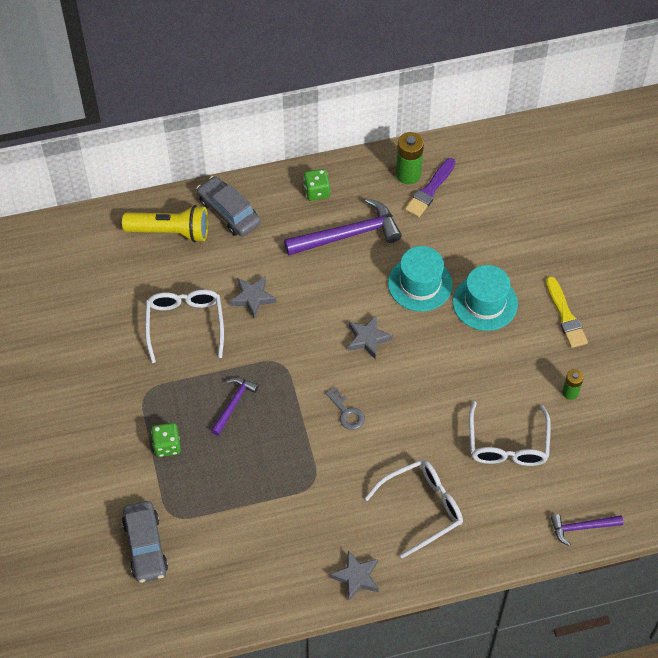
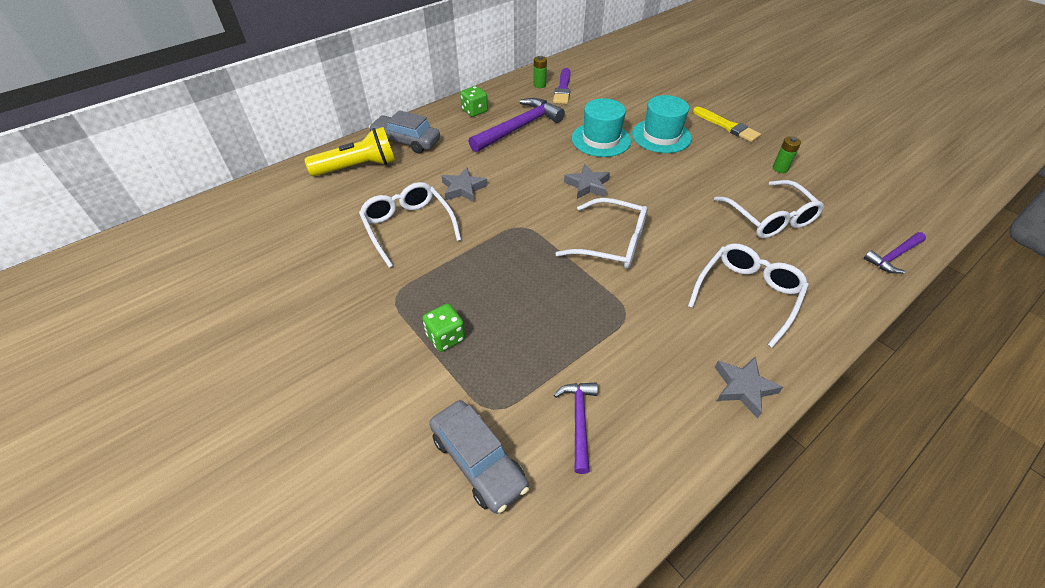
camera: 25 degrees left, 10 degrees down
purple hammer [211,377,259,436] -> purple hammer moved to [554,383,598,474]
grey key [325,386,365,430] -> white glasses [555,198,648,269]
green battery [396,132,424,184] -> green battery [533,56,547,88], size x0.60

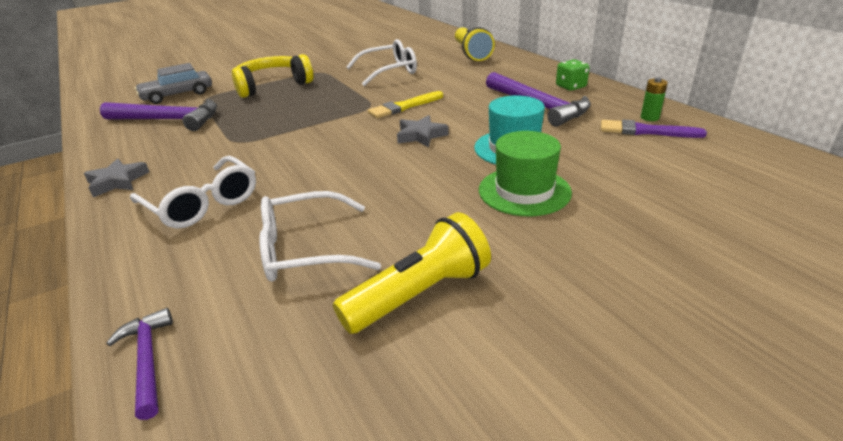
camera: 100 degrees right, 15 degrees down
grey car [369,110,440,153] -> none
green dice [422,304,465,352] -> yellow headphones [232,54,313,98]
grey star [442,167,488,202] -> none
purple hammer [554,383,598,474] -> purple hammer [100,99,217,131], size x1.81
white glasses [555,198,648,269] -> none
turquoise hat [632,95,692,153] -> green hat [479,131,572,216]
yellow brush [693,107,761,142] -> yellow brush moved to [368,91,443,118]
green battery [773,136,801,173] -> yellow flashlight [333,212,491,334]

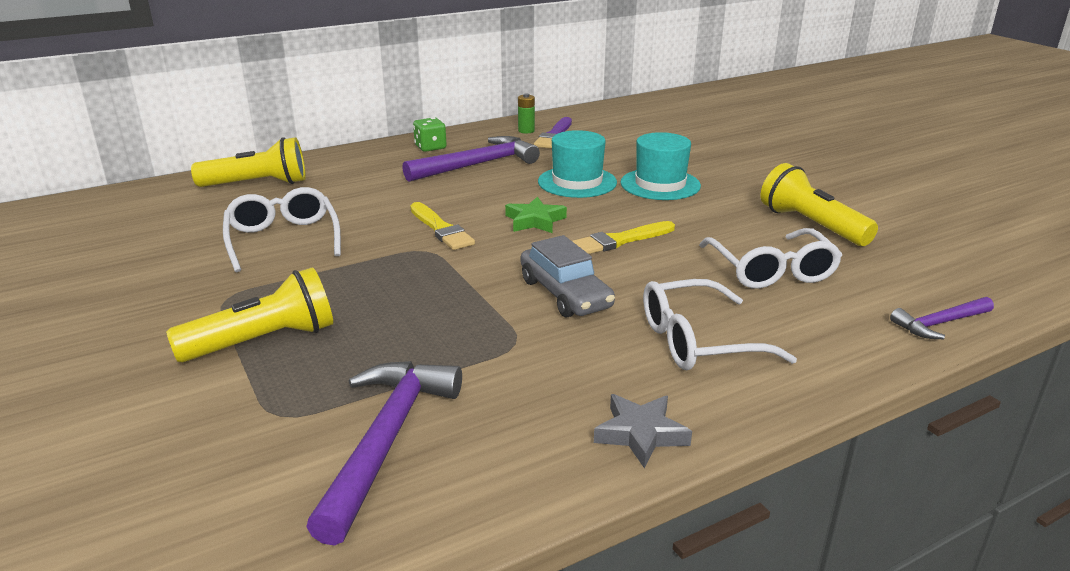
camera: 90 degrees left, 5 degrees down
white glasses [130,156,256,229] -> white glasses turned 150 degrees counterclockwise [643,279,797,370]
grey car [134,63,212,104] -> grey car moved to [521,235,615,318]
yellow headphones [232,54,313,98] -> yellow flashlight [166,267,333,362]
grey star [397,115,449,147] -> green star [505,197,567,233]
green hat [479,131,572,216] -> turquoise hat [621,132,701,200]
none -> yellow brush [572,221,675,254]

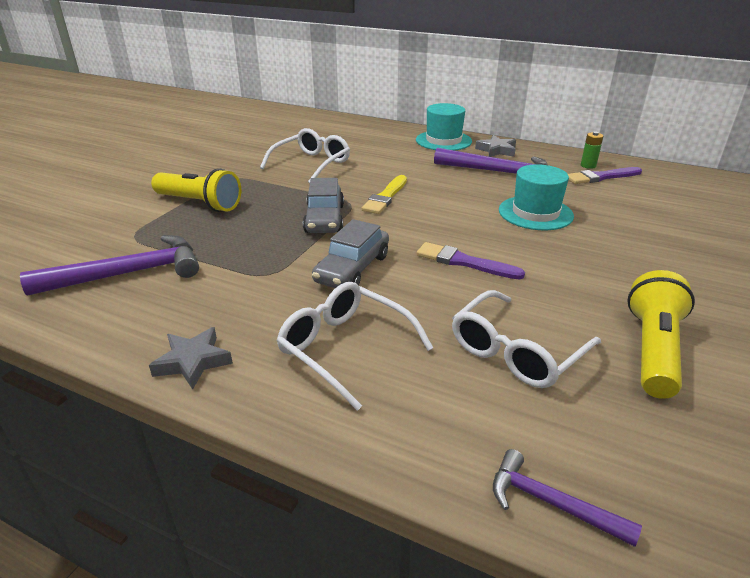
camera: 55 degrees right, 5 degrees up
yellow flashlight [191,137,306,187] -> none
green dice [413,117,447,152] -> grey star [475,135,516,157]
green star [505,197,567,233] -> none
yellow brush [572,221,675,254] -> purple brush [417,242,525,280]
turquoise hat [621,132,701,200] -> turquoise hat moved to [416,103,472,151]
none -> grey car [303,178,344,233]

